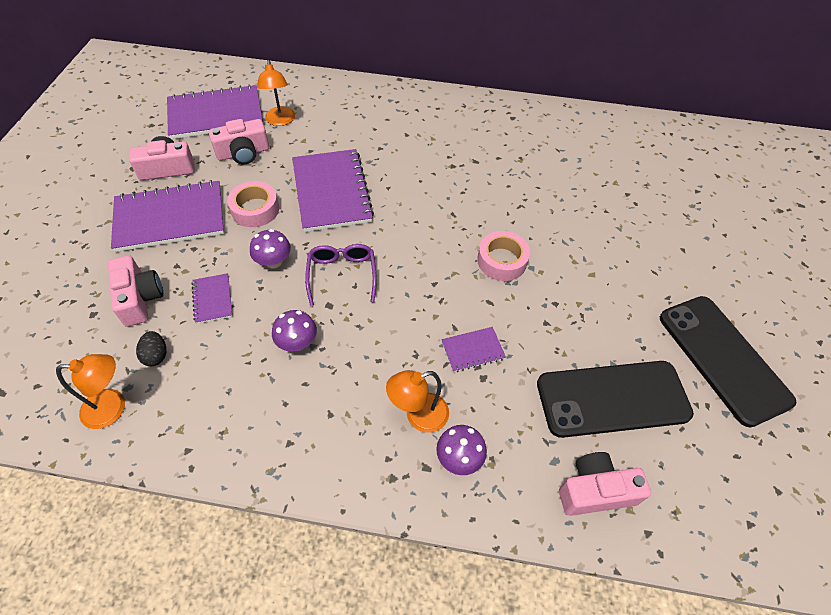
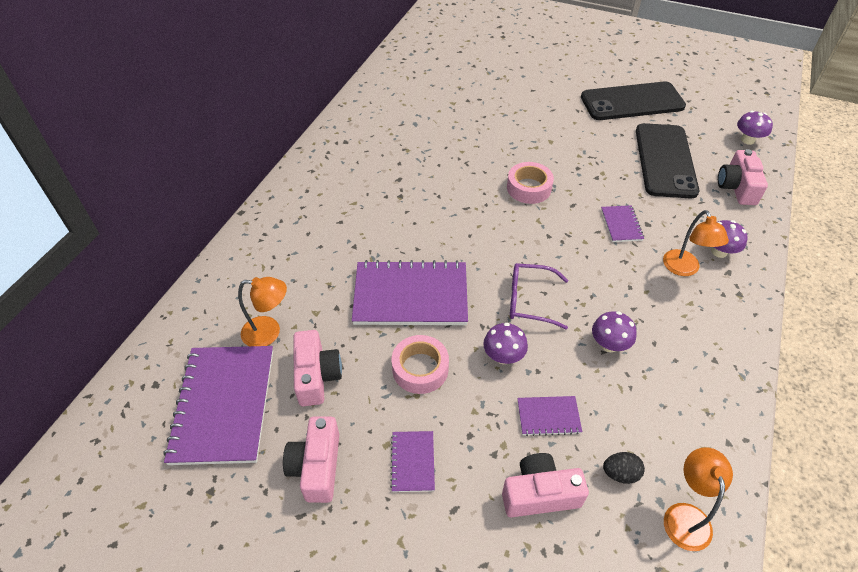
camera: 75 degrees left, 5 degrees down
purple notebook [111,180,224,252] -> purple notebook [390,431,435,492], size x0.46
none -> purple mushroom [737,111,773,145]

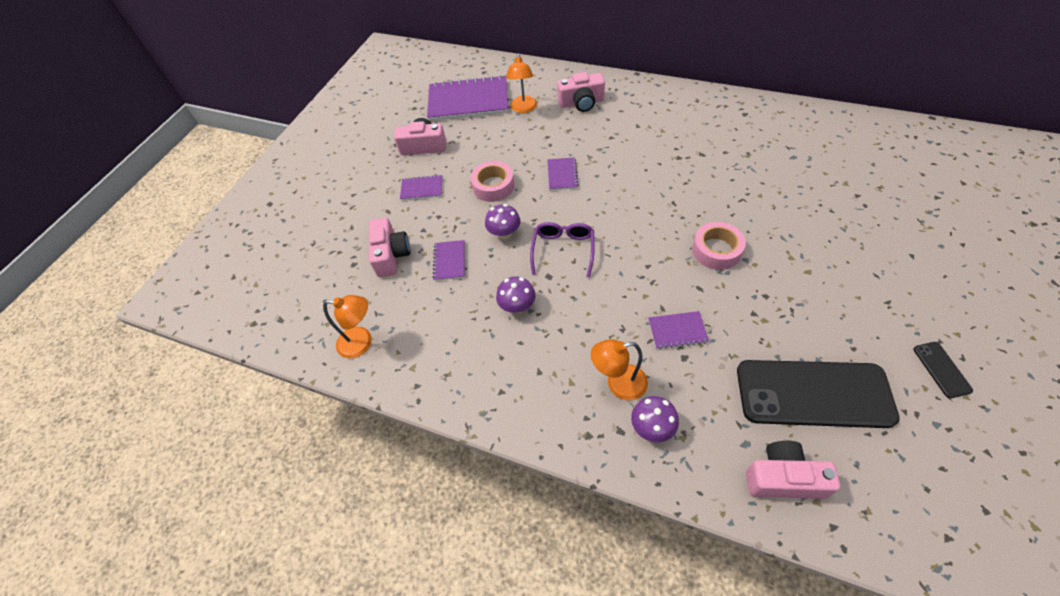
camera: 95 degrees right, 5 degrees up
pink camera [293,330,342,406] -> pink camera moved to [557,72,605,112]
purple notebook [352,260,468,325] -> purple notebook [548,157,579,190], size x0.46
black phone [581,81,686,120] -> black phone [913,342,973,398], size x0.41
black egg [603,452,645,484] -> none
purple mushroom [737,111,773,145] -> none

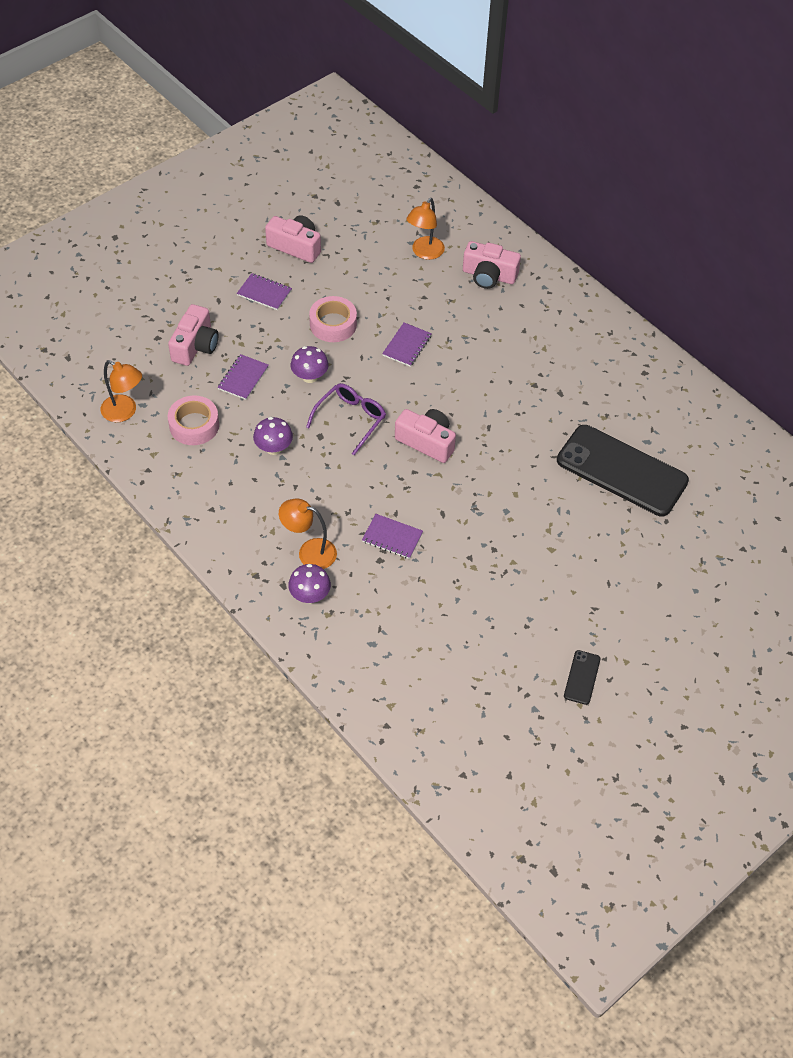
camera: 20 degrees right, 0 degrees up
purple notebook [427,75,508,121] -> none
pink tape [692,222,746,270] -> pink tape moved to [168,395,219,445]
black phone [737,360,900,428] -> black phone moved to [557,425,689,516]
pink camera [746,441,841,499] -> pink camera moved to [395,409,456,463]

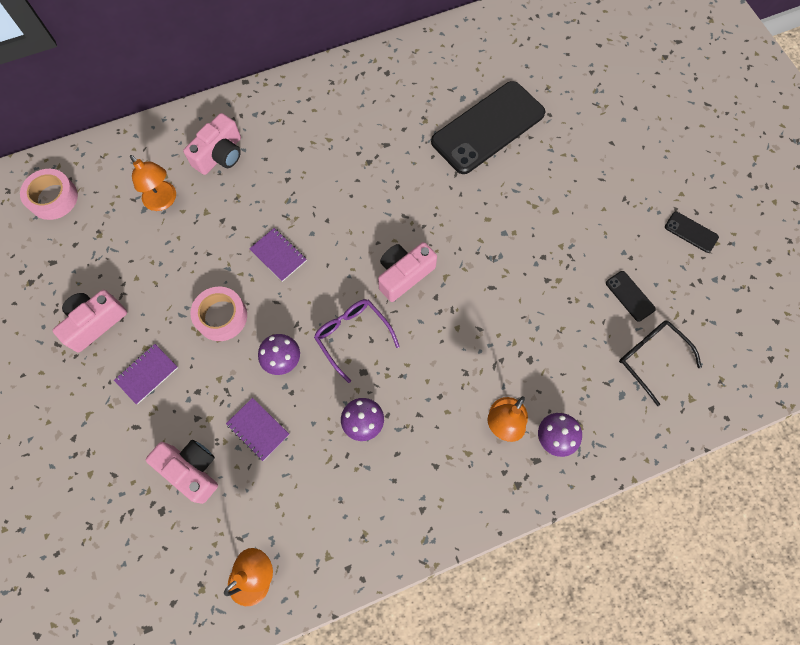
camera: 70 degrees left, 15 degrees up
pink tape [168,395,219,445] -> pink tape moved to [20,169,78,220]
purple notebook [362,514,423,559] -> none
none -> black phone [606,271,656,322]
none -> black glasses [619,321,702,406]

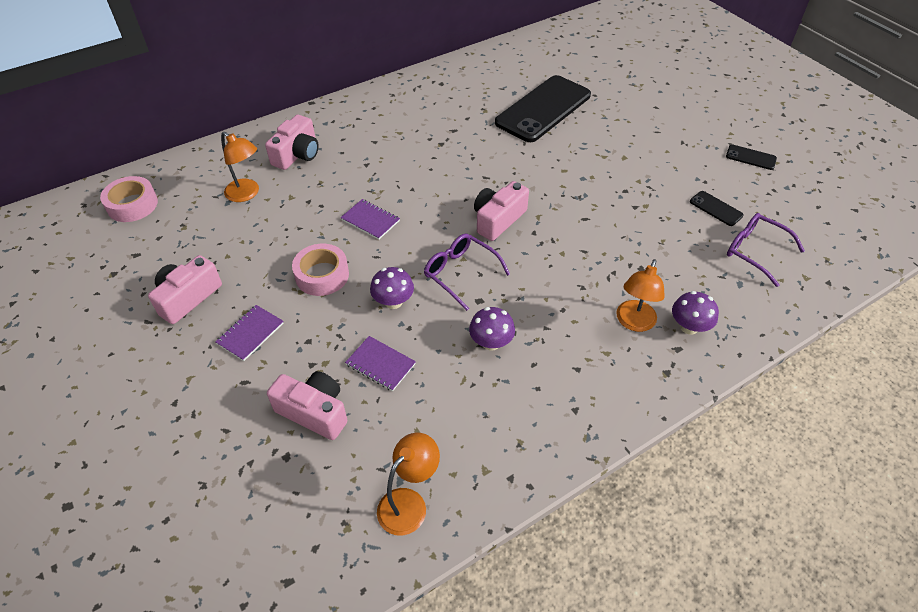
camera: 10 degrees left, 20 degrees down
black glasses [619,321,702,406] -> purple glasses [727,213,805,287]

